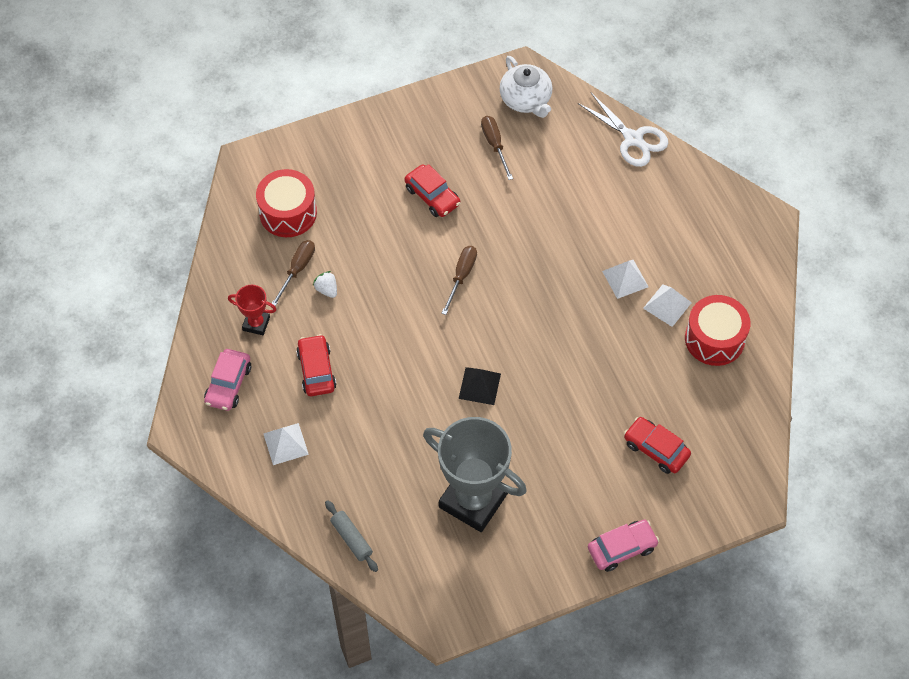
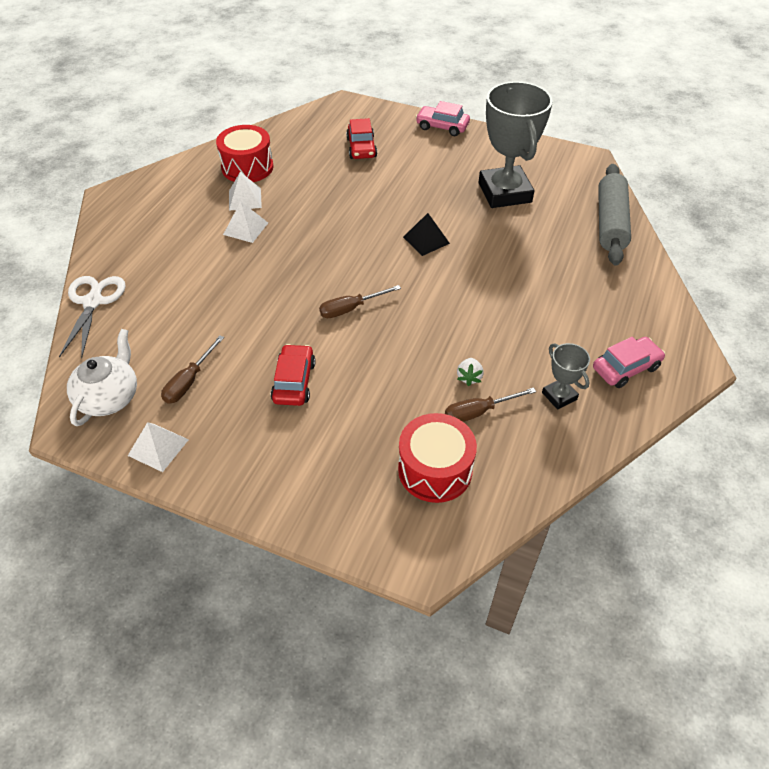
camera: 135 degrees left, 10 degrees down
red trophy [228,285,277,335] -> grey trophy [542,343,590,410]
white pyramid [263,423,309,465] -> white pyramid moved to [128,422,189,472]
red car [296,334,337,396] -> none
grey rolling pin [325,500,378,572] -> grey rolling pin [598,164,631,266], size x1.94

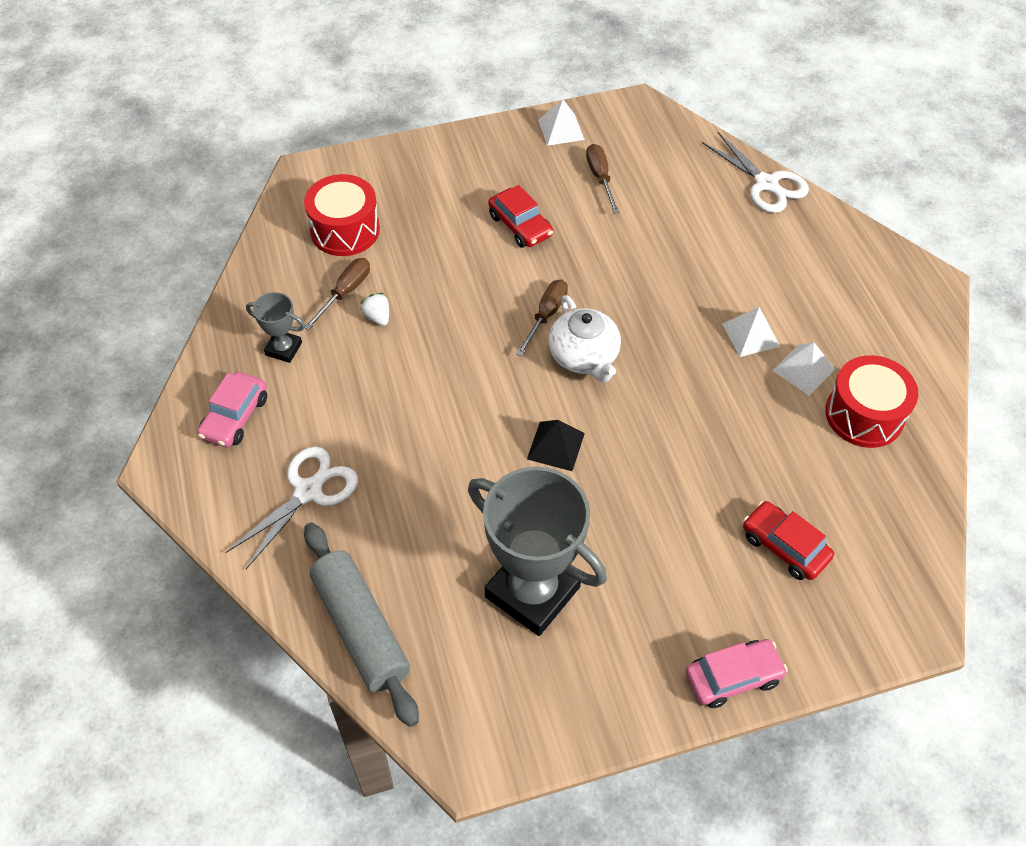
camera: 140 degrees right, 5 degrees up
white teapot [67,329,137,426] -> white teapot moved to [548,295,621,383]
none -> white scissors [225,446,358,569]

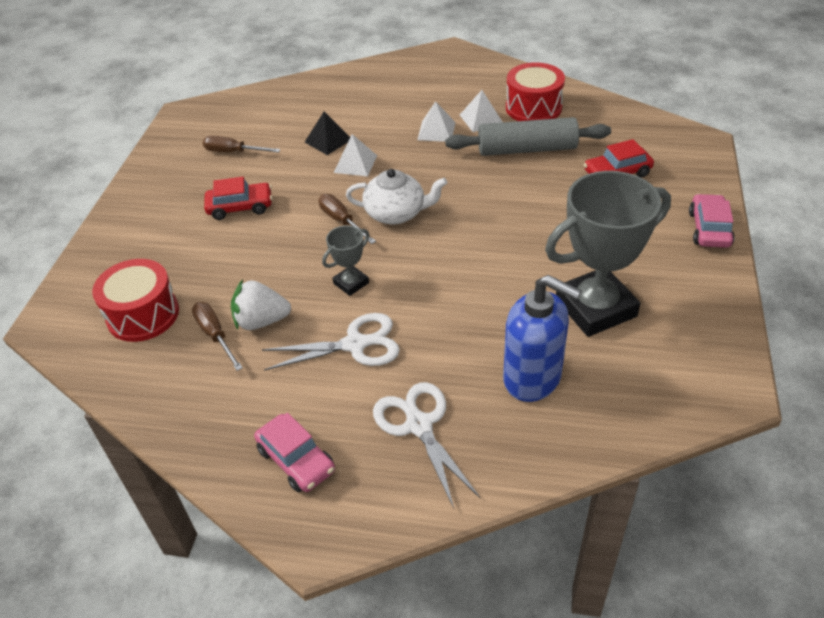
camera: 60 degrees left, 10 degrees down
grey trophy [246,292,305,363] -> grey trophy moved to [322,226,370,296]
grey rolling pin [304,522,419,727] -> grey rolling pin moved to [445,117,611,156]
white strawberry [360,293,389,326] -> white strawberry [231,279,291,330], size x1.74
black pyramid [527,420,585,471] -> black pyramid moved to [305,112,350,155]
white pyramid [538,99,585,146] -> white pyramid moved to [334,134,377,176]
white scissors [702,132,809,213] -> white scissors moved to [262,313,400,371]
none -> blue soap dispenser [503,275,582,402]

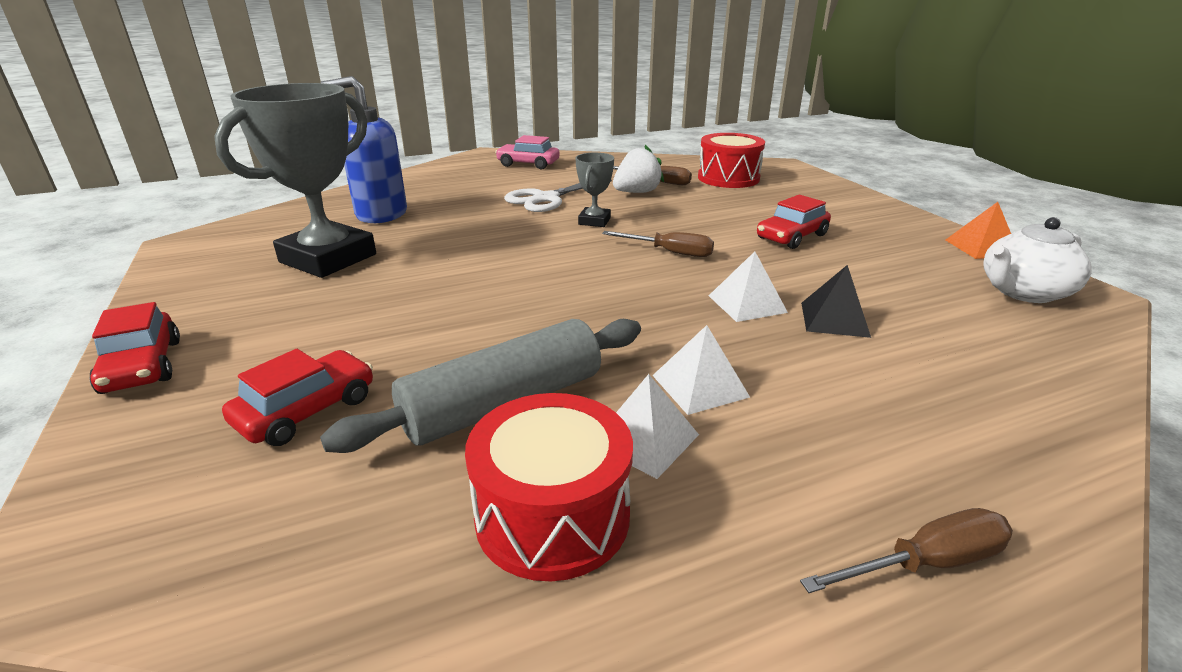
camera: 145 degrees right, 15 degrees down
brown screwdriver [203,136,280,153] -> brown screwdriver moved to [800,508,1013,593]
white teapot [346,169,447,225] -> white teapot moved to [983,217,1092,303]
white scissors [373,382,481,508] -> none
pink car [689,194,735,248] -> red car [90,302,180,394]
none -> orange pyramid [946,202,1011,259]

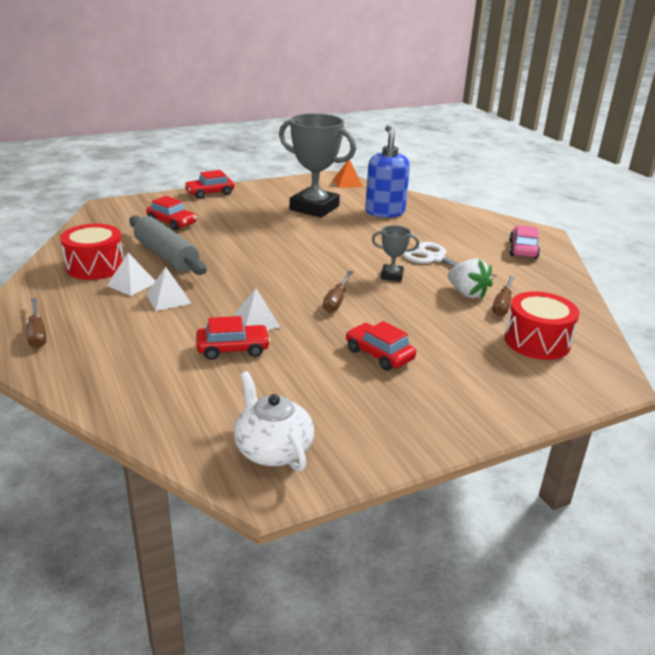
camera: 85 degrees right, 0 degrees up
black pyramid [801,265,871,338] -> red car [196,316,271,360]
orange pyramid [946,202,1011,259] -> orange pyramid moved to [333,160,363,188]

